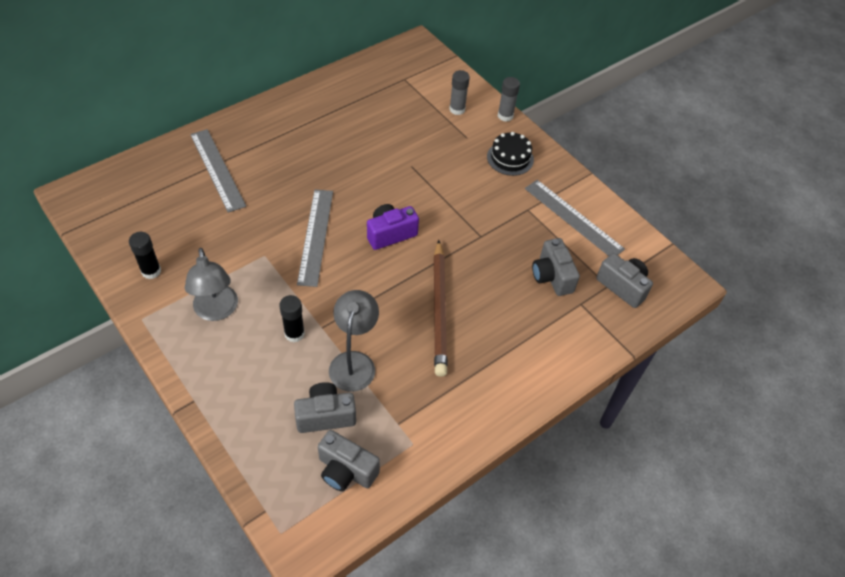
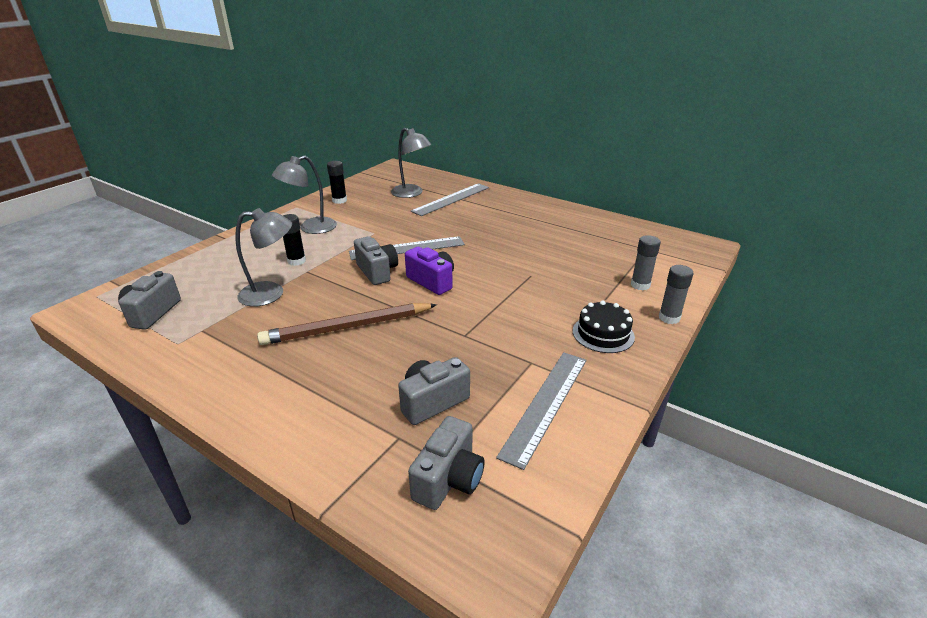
camera: 75 degrees right, 20 degrees down
grey camera [294,382,356,433] -> grey camera moved to [354,236,398,285]
none -> grey lamp [391,128,431,198]

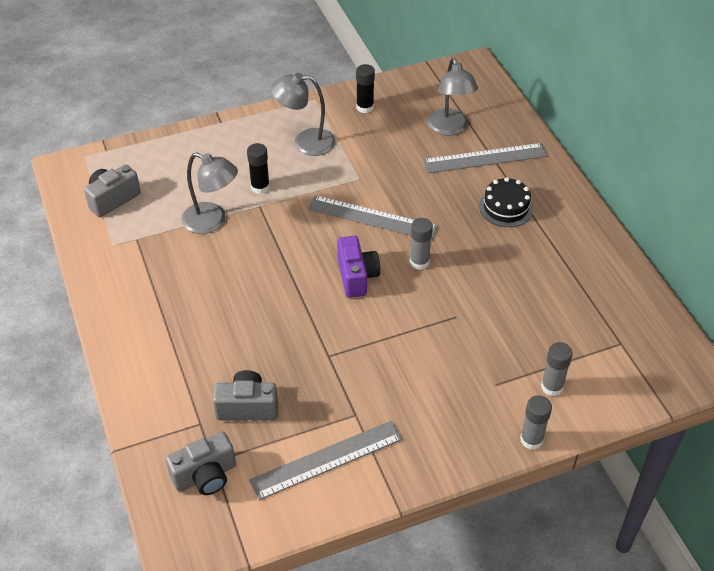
camera: 35 degrees right, 15 degrees up
brown pencil [257,303,437,345] -> none
grey camera [354,236,398,285] -> none
black cake [573,300,635,353] -> black cake moved to [479,177,533,227]
none -> grey glue stick [410,218,433,270]

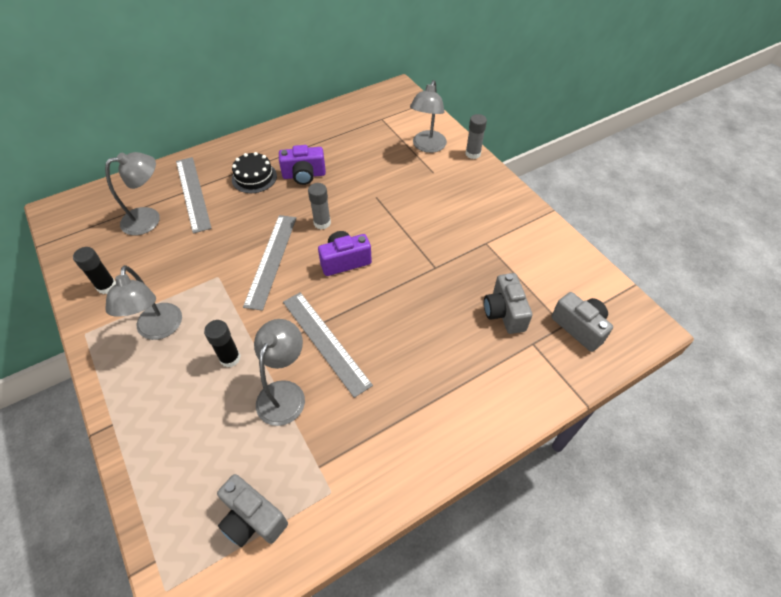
camera: 100 degrees left, 5 degrees up
grey ruler [249,421,402,500] -> grey ruler moved to [283,292,373,398]
grey glue stick [541,342,573,396] -> grey lamp [410,80,447,153]
none -> purple camera [279,145,326,185]

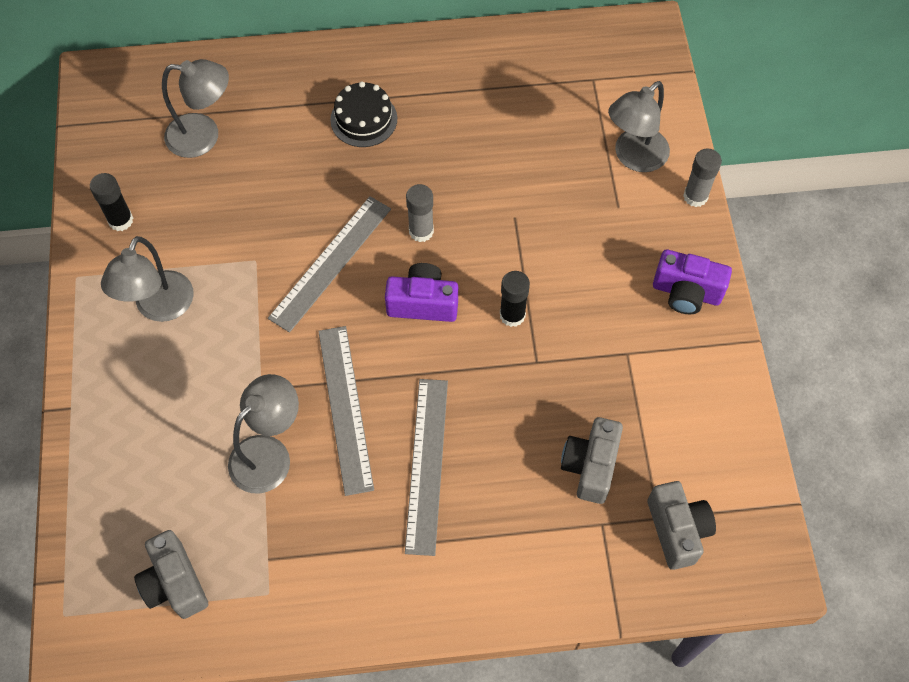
camera: 25 degrees right, 10 degrees up
grey ruler [176,157,212,234] -> grey ruler moved to [405,379,448,556]
black glue stick [204,320,241,367] -> black glue stick moved to [500,271,530,327]
purple camera [279,145,326,185] -> purple camera moved to [653,249,732,315]

